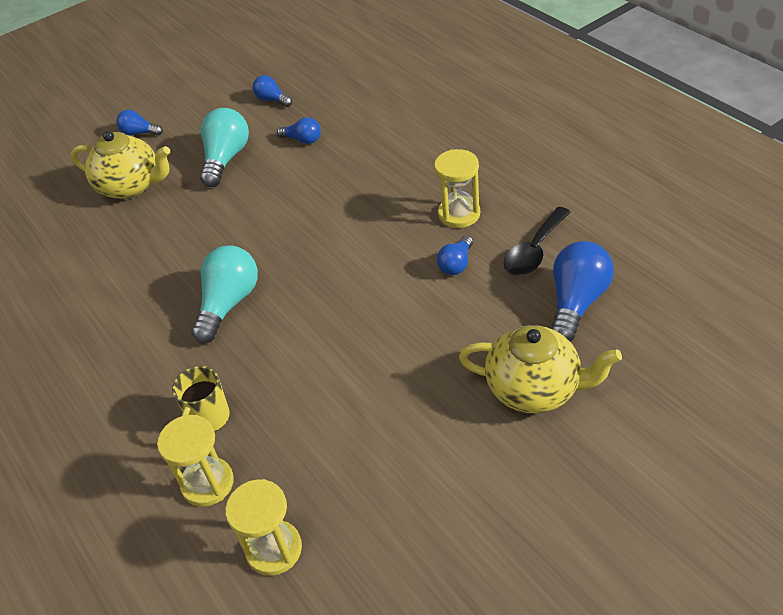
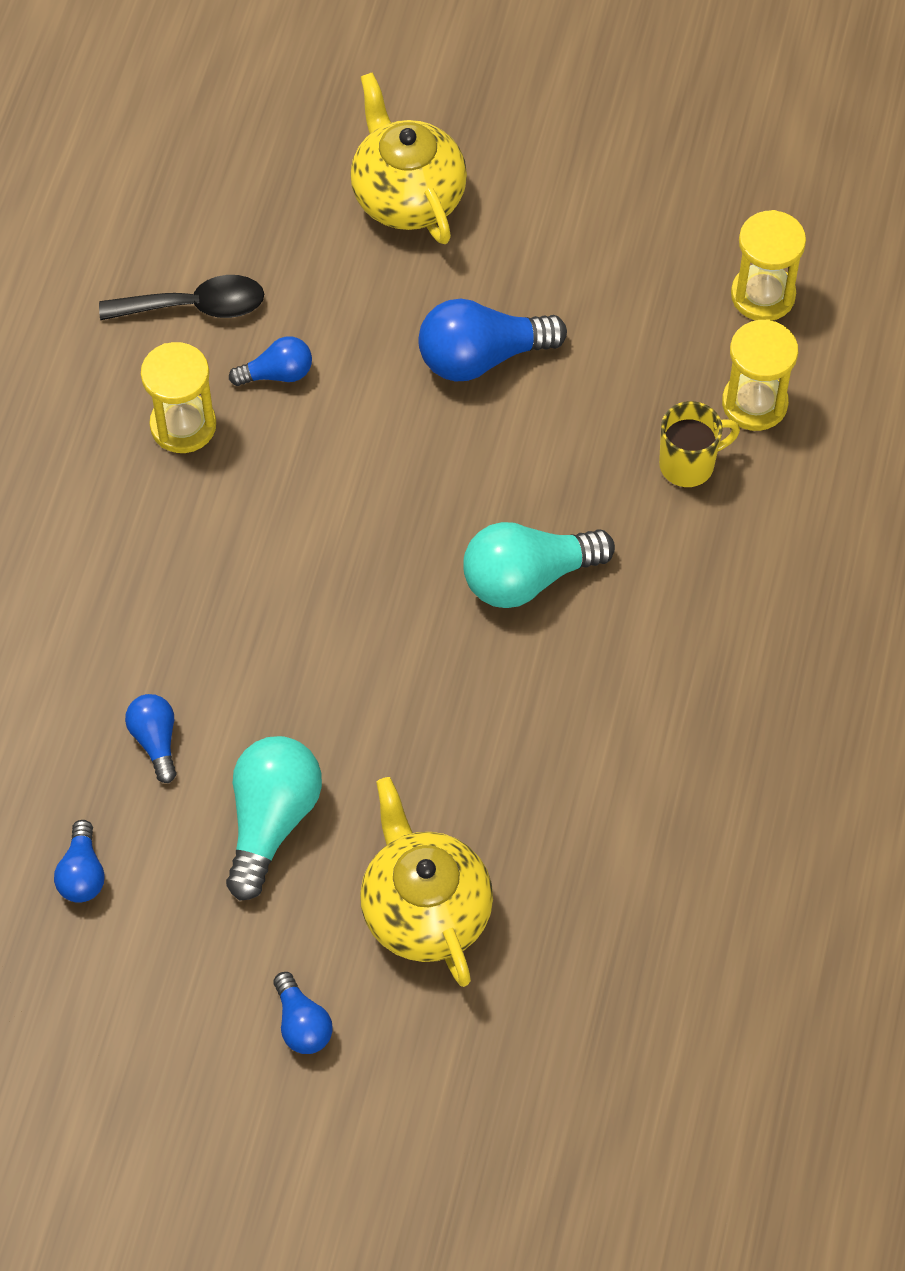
camera: 135 degrees left, 15 degrees up
turquoise light bulb [200,108,249,187] -> turquoise light bulb turned 135 degrees clockwise [226,736,322,901]
blue light bulb [550,241,614,342] -> blue light bulb moved to [418,299,567,382]

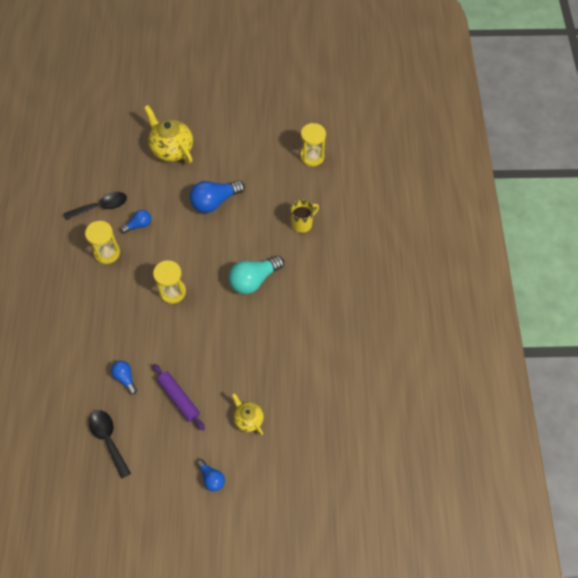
camera: 15 degrees left, 0 degrees up
blue light bulb [54,820,105,903] -> black spoon [89,410,131,479]
turquoise light bulb [226,736,322,901] -> purple rolling pin [152,364,205,430]
yellow teapot [360,777,493,987] -> yellow teapot [232,393,264,435], size x0.56
yellow hourglass [722,319,798,431] -> yellow hourglass moved to [153,260,186,304]

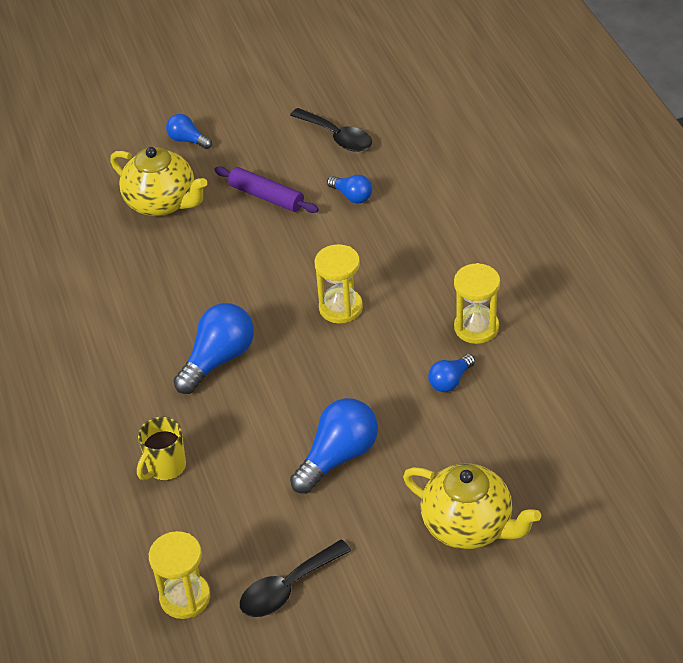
camera: 165 degrees right, 15 degrees down
black spoon [63,192,127,220] -> black spoon moved to [240,539,351,617]
turquoise light bulb [229,256,284,294] -> blue light bulb [173,303,254,394]
yellow teapot [232,393,264,435] -> yellow teapot [110,147,207,216], size x1.77

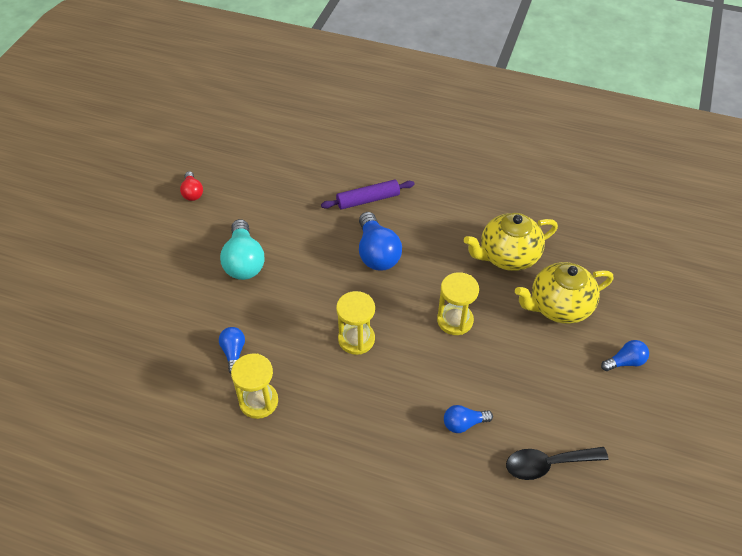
camera: 125 degrees right, 5 degrees up
yellow mug [137,417,186,481] -> none
yellow hourglass [149,531,210,619] -> yellow hourglass moved to [437,272,479,335]
purple rolling pin [214,166,319,213] -> purple rolling pin moved to [321,180,415,210]
black spoon [240,539,351,617] -> red light bulb [180,171,203,201]
blue light bulb [290,398,378,494] -> turquoise light bulb [220,219,264,280]
yellow teapot [403,463,541,549] -> yellow teapot moved to [464,213,558,271]

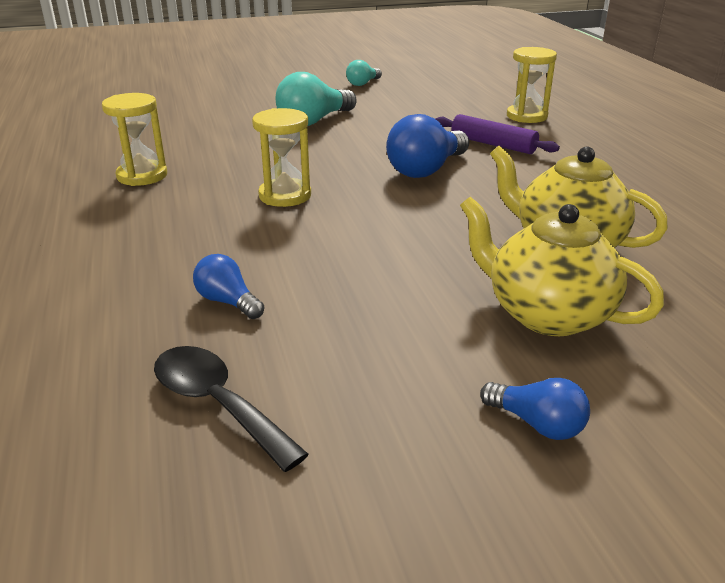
camera: 55 degrees right, 20 degrees down
red light bulb [180,171,203,201] -> turquoise light bulb [346,60,382,86]
blue light bulb [219,327,245,374] -> none
yellow hourglass [437,272,479,335] -> yellow hourglass moved to [507,47,557,123]

